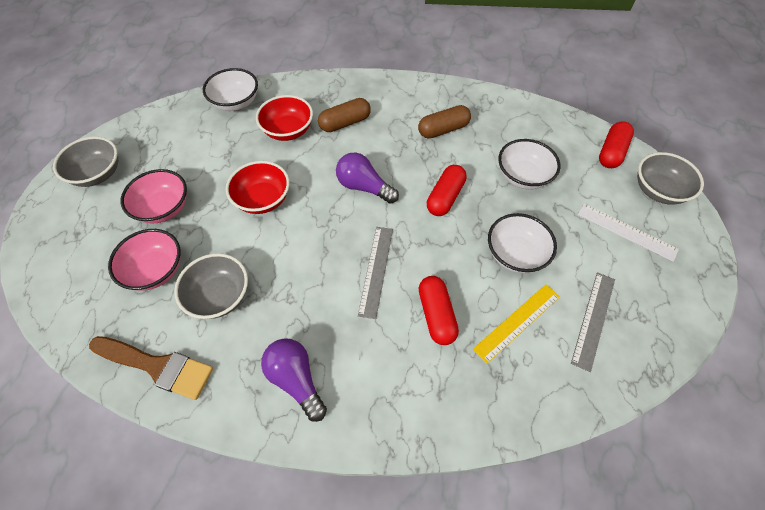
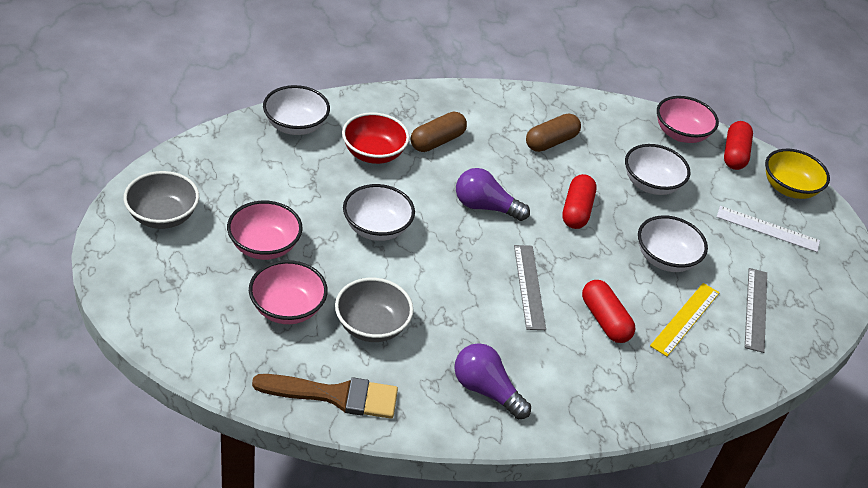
camera: 20 degrees left, 15 degrees down
red bowl [226,161,289,214] -> white bowl [343,184,415,241]
grey bowl [637,152,704,205] -> yellow bowl [765,149,830,199]
none -> pink bowl [657,96,719,143]

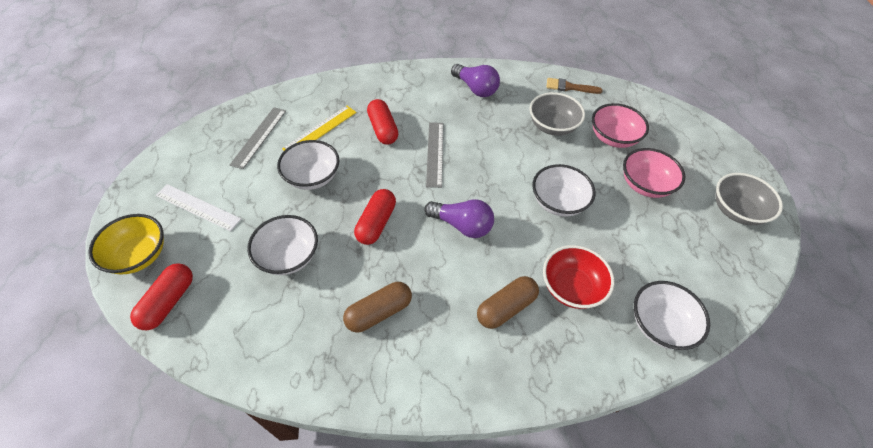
camera: 170 degrees left, 10 degrees up
brown brush [252,374,398,419] -> brown brush [547,78,603,94], size x0.62
pink bowl [657,96,719,143] -> none

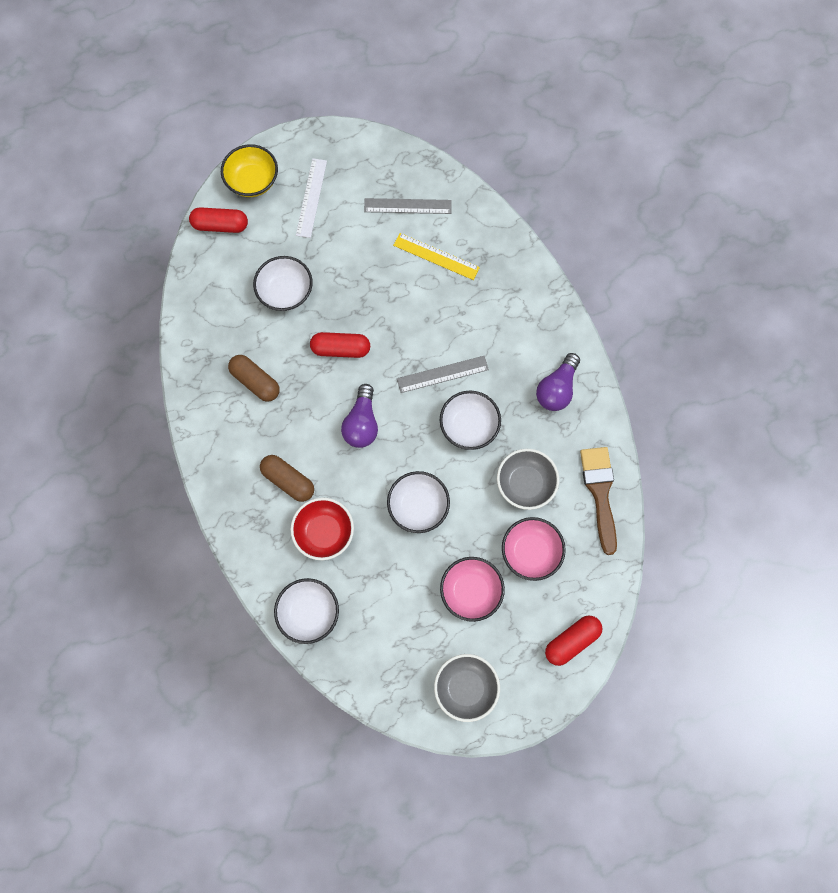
camera: 75 degrees right, 20 degrees up
white bowl [277,140,339,190] -> white bowl moved to [440,391,501,450]
red capsule [367,99,399,145] -> red capsule moved to [545,615,602,666]
brown brush [547,78,603,94] -> brown brush [580,447,617,555], size x1.60

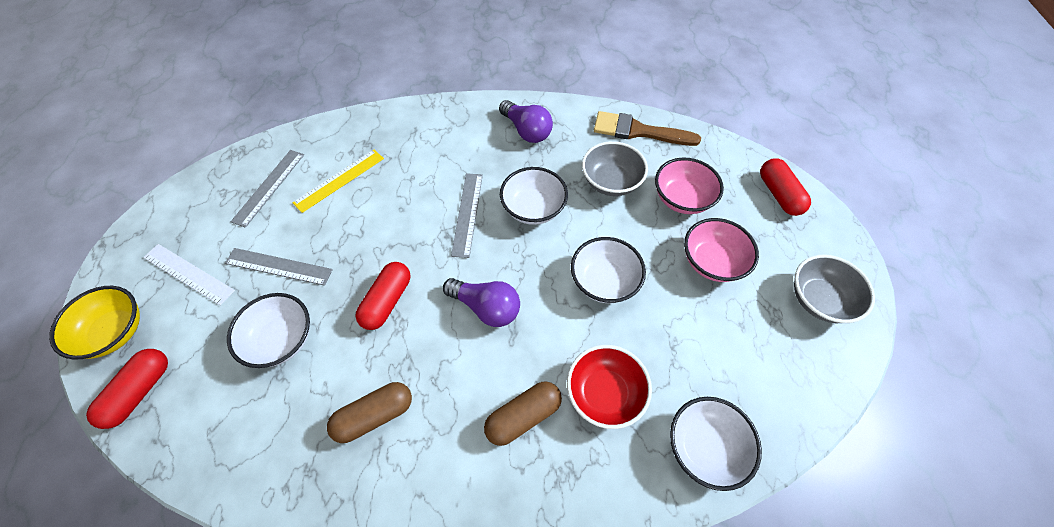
camera: 70 degrees left, 15 degrees down
none -> grey ruler [225,248,333,286]

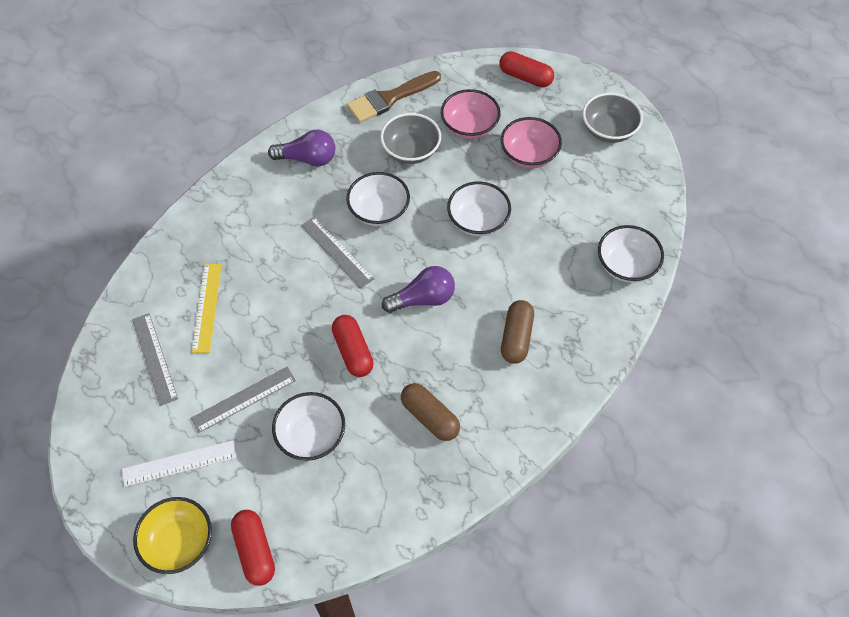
camera: 45 degrees left, 0 degrees up
brown capsule [327,382,412,443] -> brown capsule turned 60 degrees counterclockwise [401,383,460,441]
red bowl [567,345,652,429] -> none

